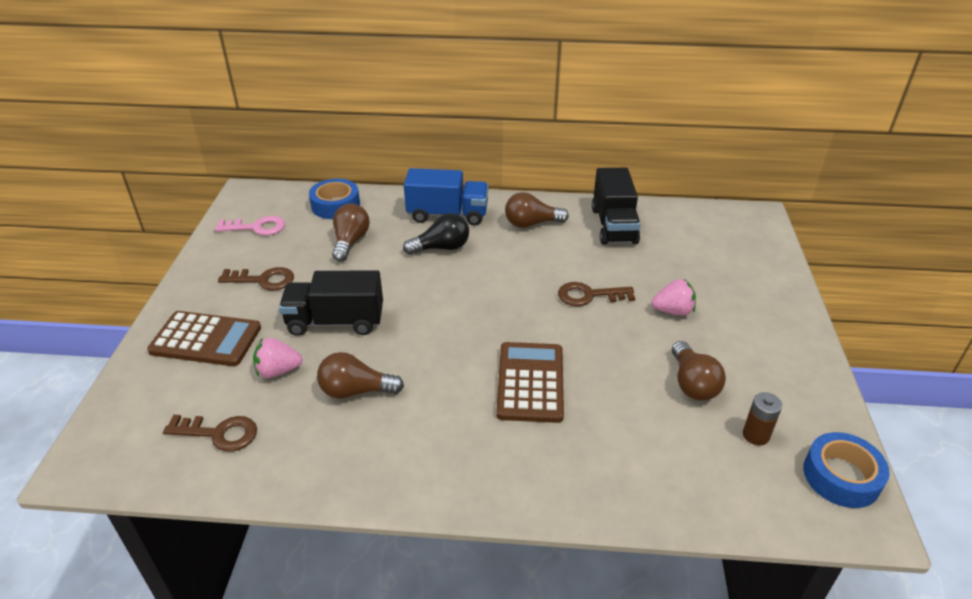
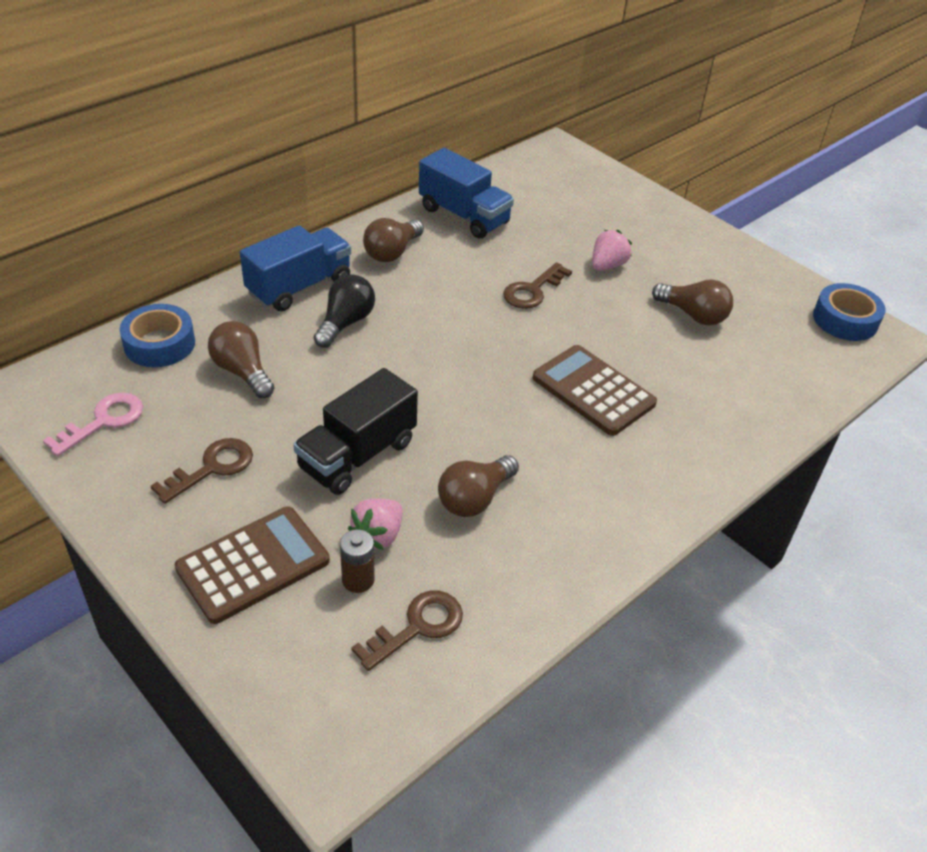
camera: 50 degrees left, 5 degrees up
black truck [592,168,641,245] -> blue truck [419,148,514,239]
brown battery [743,392,782,446] -> brown battery moved to [340,529,375,593]

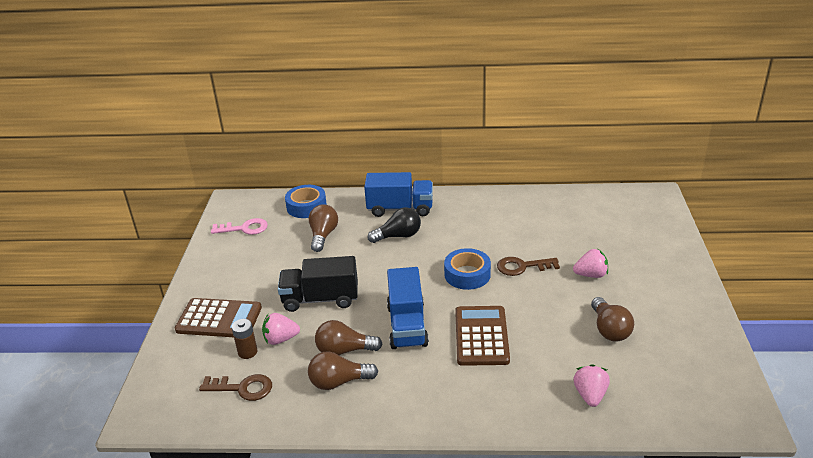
camera: 50 degrees right, 10 degrees down
brown key [151,438,253,504] -> none
brown light bulb [363,218,424,262] -> brown light bulb moved to [308,352,378,390]
blue truck [419,148,514,239] -> blue truck moved to [387,267,429,349]
blue tape [813,283,886,341] -> blue tape moved to [444,248,491,290]
none -> pink strawberry [573,364,610,407]

